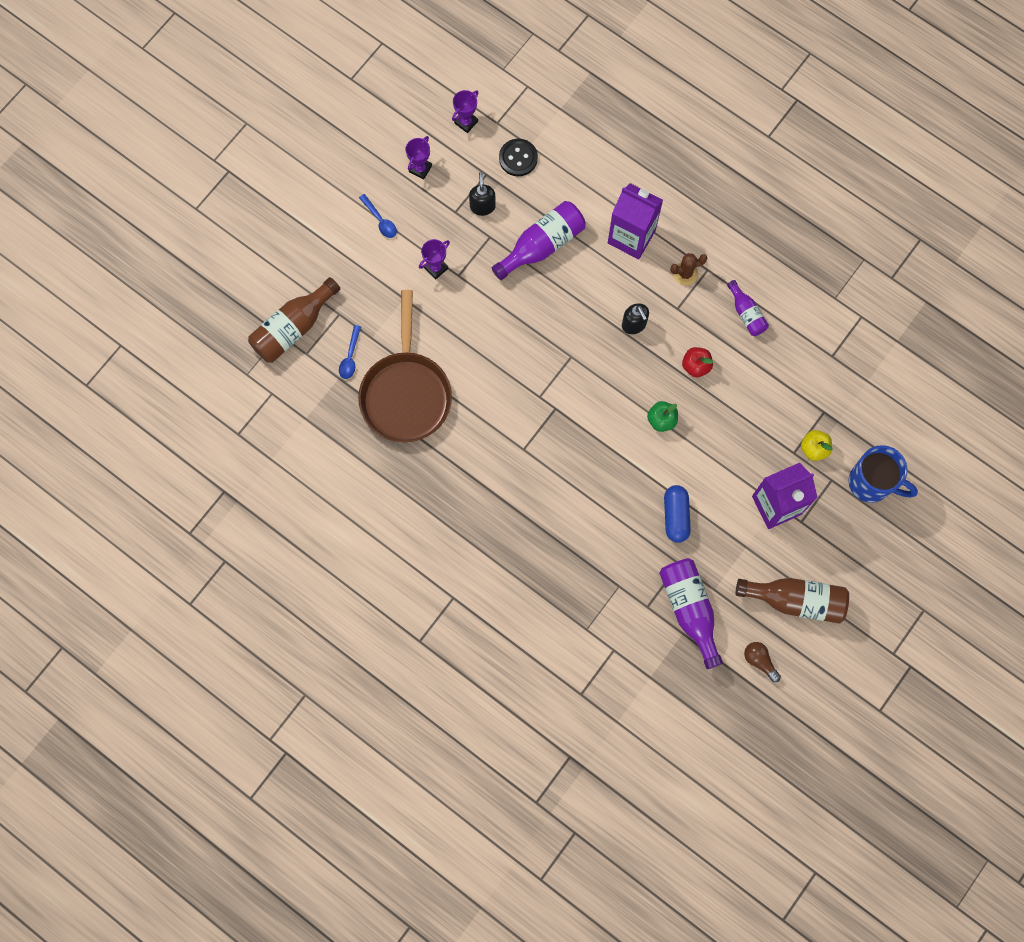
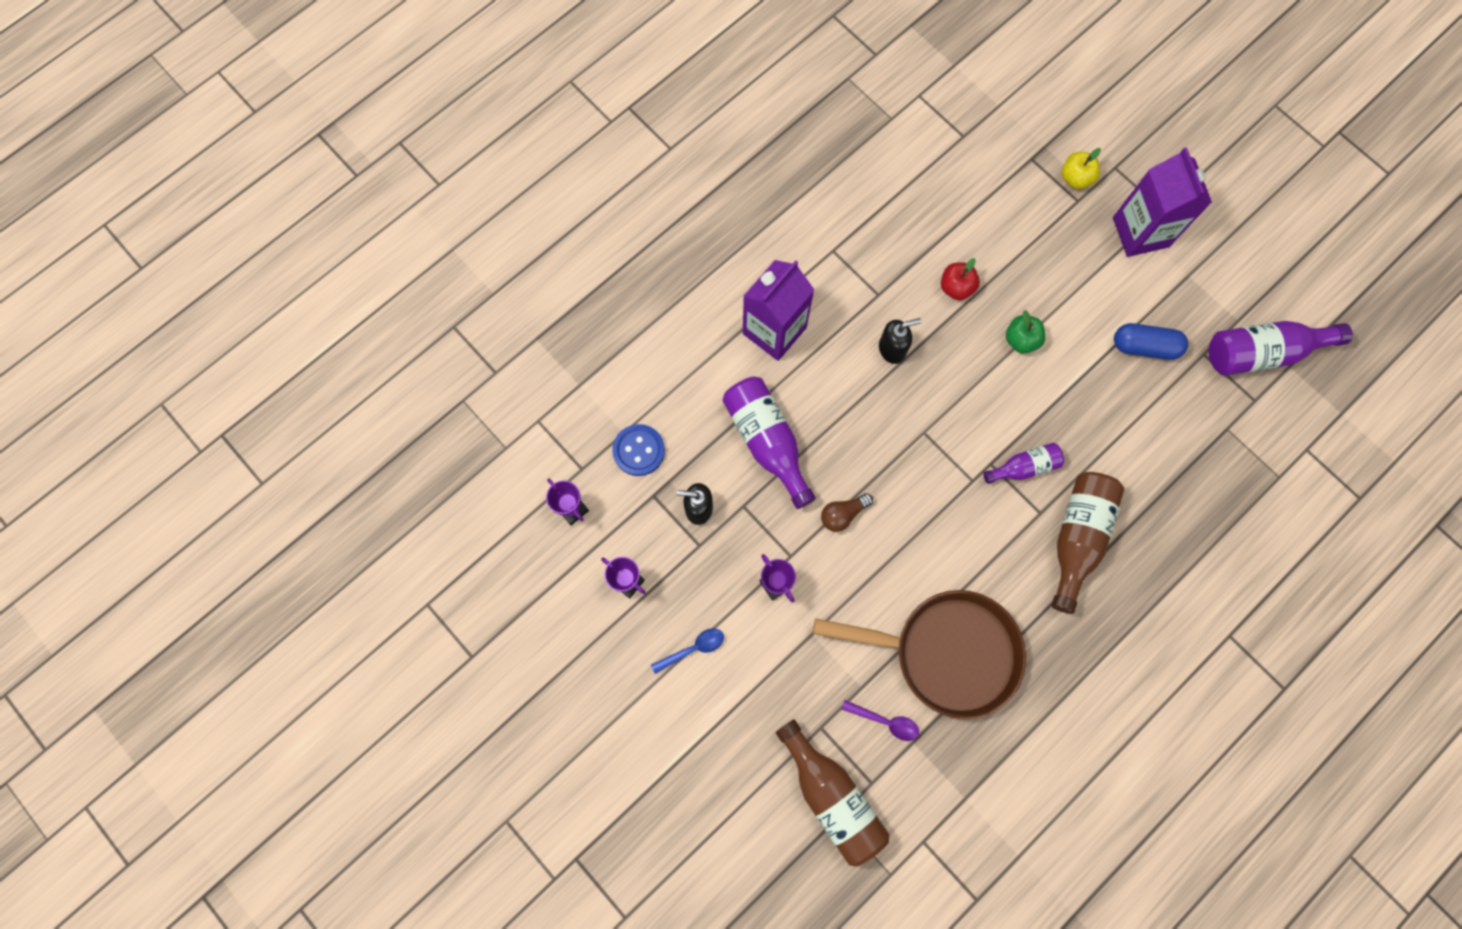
camera: 80 degrees left, 0 degrees up
blue spoon [339,325,361,379] -> purple spoon [841,700,919,741]
black button [499,139,538,176] -> blue button [612,424,665,476]
brown cactus [670,253,707,285] -> none
purple bottle [727,280,769,336] -> purple bottle moved to [983,443,1064,484]
brown bottle [735,578,849,624] -> brown bottle moved to [1052,472,1124,614]
brown light bulb [744,642,781,682] -> brown light bulb moved to [821,493,873,532]
blue mug [848,445,918,503] -> none

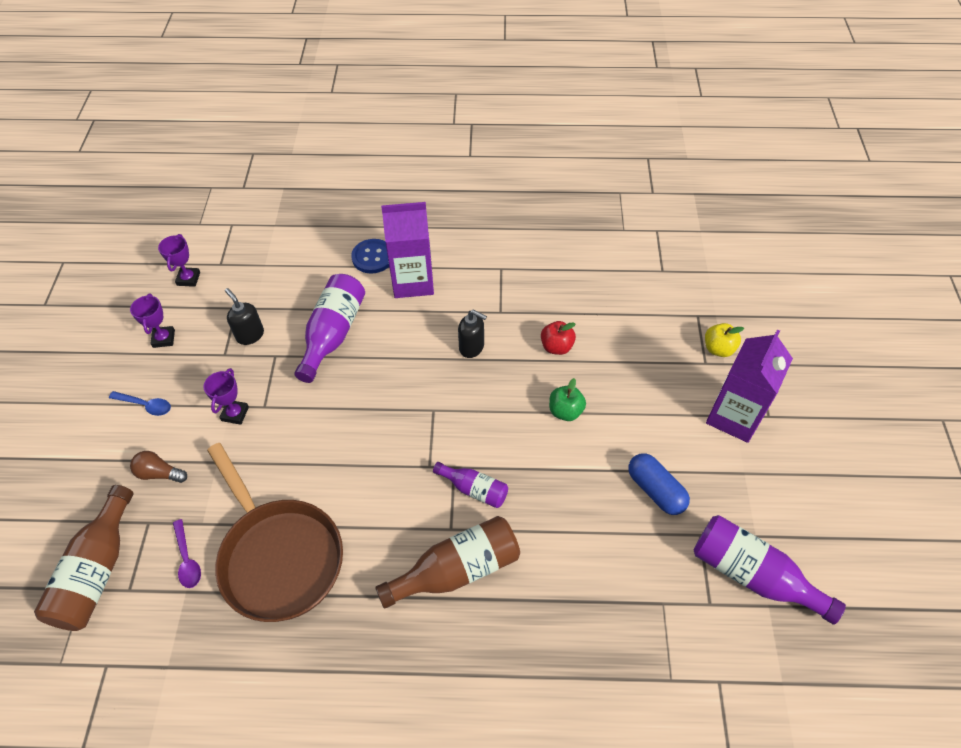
camera: 45 degrees right, 20 degrees down
blue button [612,424,665,476] -> blue button moved to [351,239,389,274]
brown light bulb [821,493,873,532] -> brown light bulb moved to [130,451,187,483]

